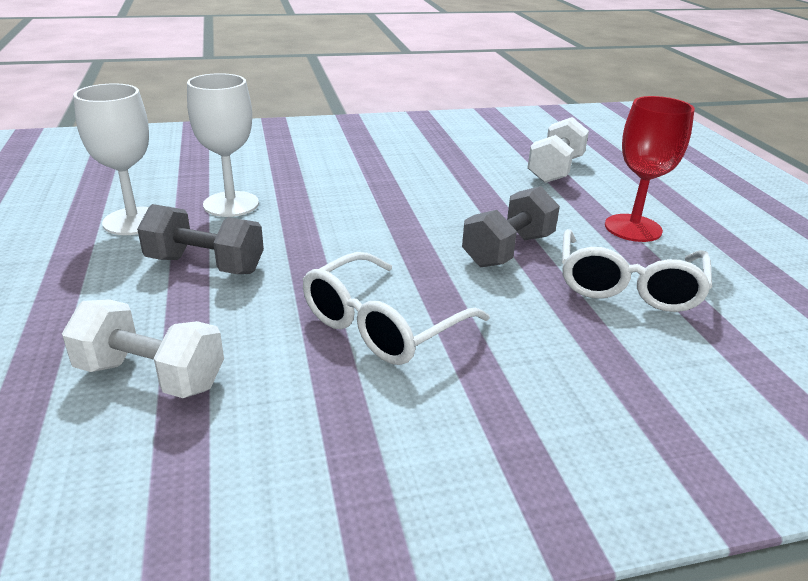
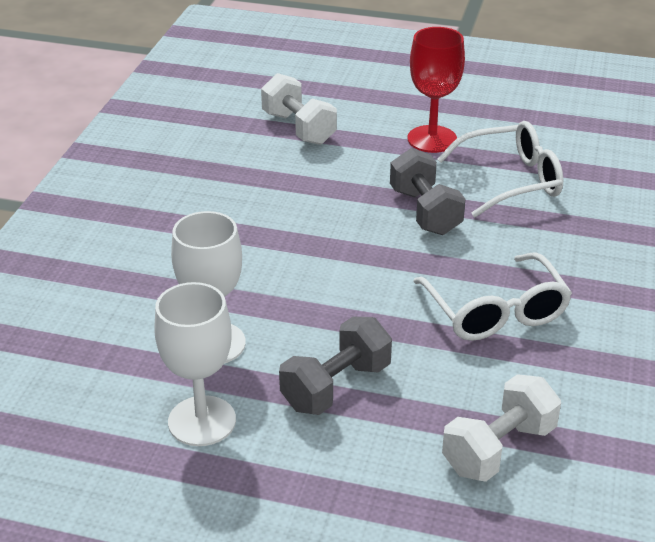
camera: 60 degrees left, 5 degrees up
white glasses [562,229,712,312] -> white glasses turned 60 degrees counterclockwise [437,121,563,217]

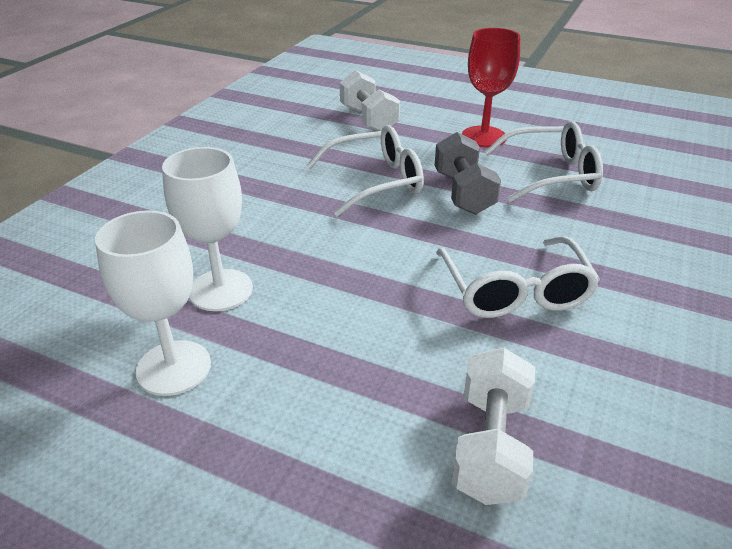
camera: 10 degrees right, 0 degrees up
grey dumbbell [279,317,392,415] -> none
white dumbbell [442,374,561,482] -> white dumbbell turned 45 degrees counterclockwise [452,348,535,505]
none -> white glasses [307,125,424,217]

